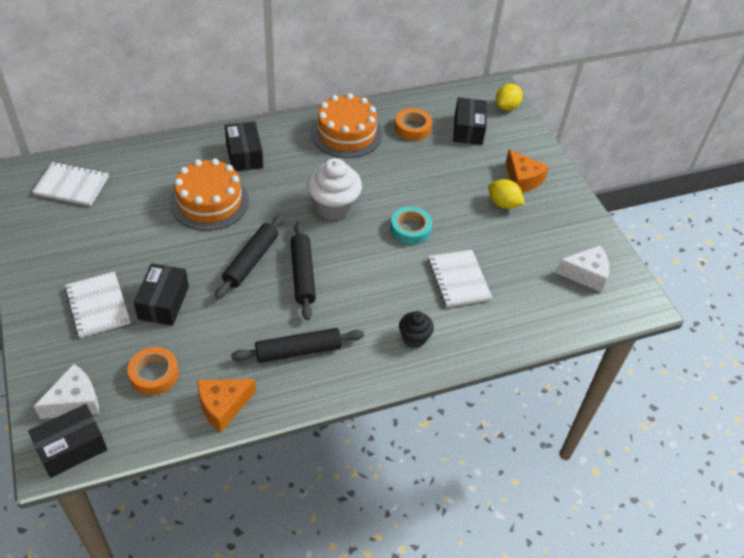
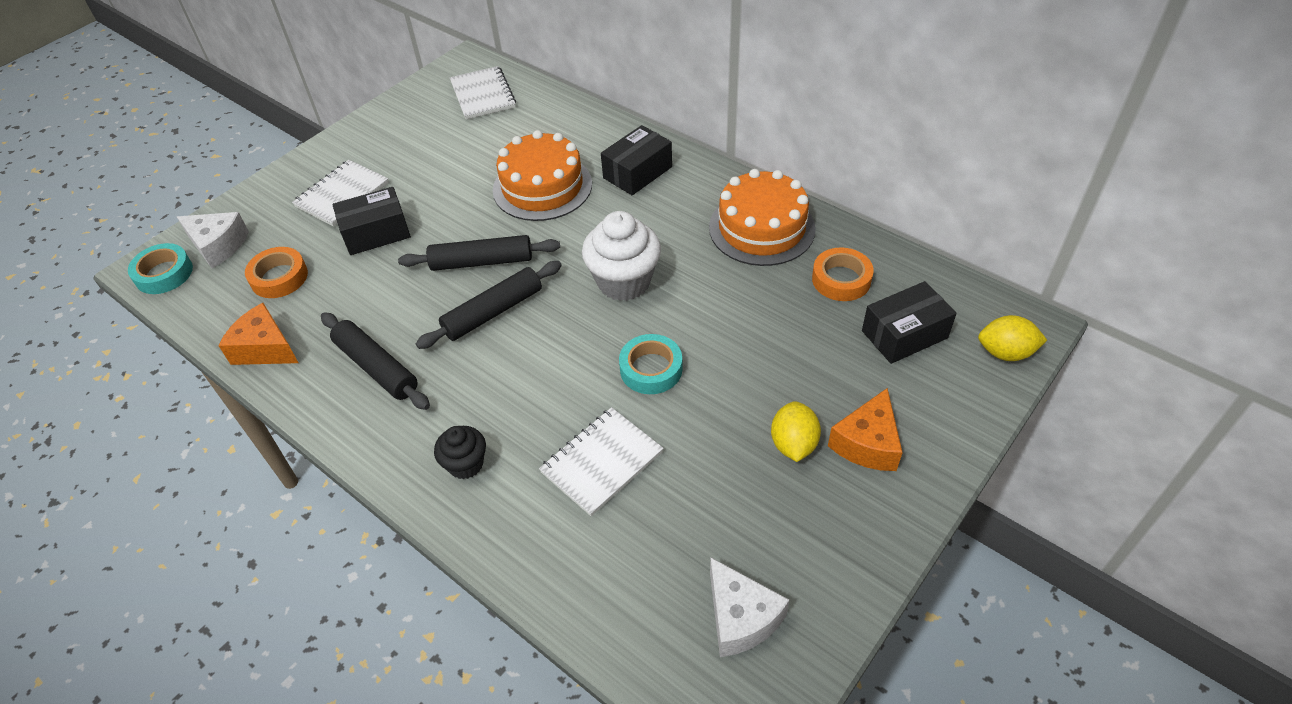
camera: 65 degrees right, 0 degrees up
black box [28,404,107,478] -> turquoise tape [128,243,193,294]

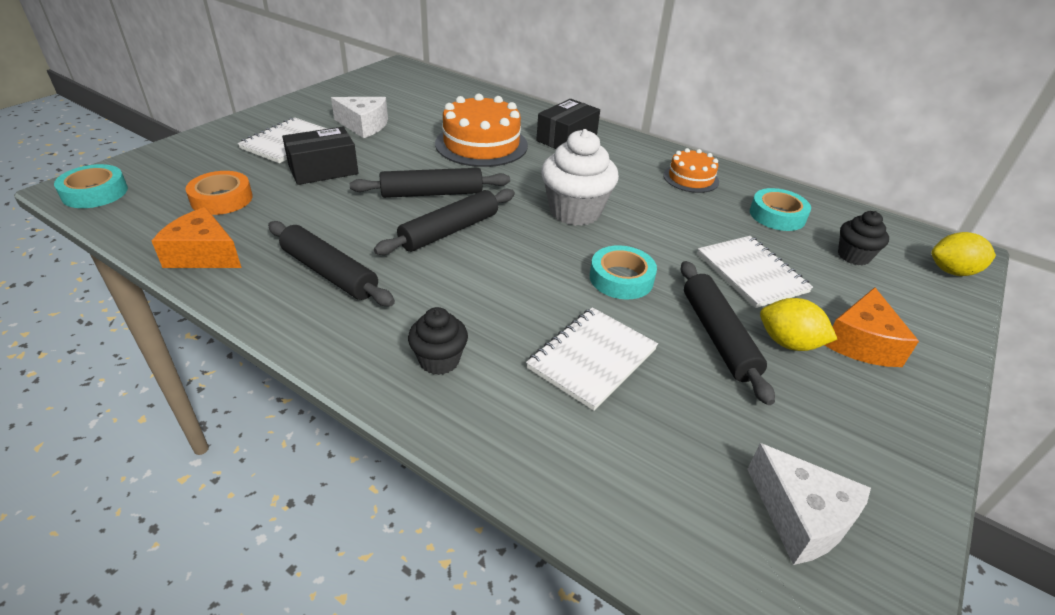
camera: 10 degrees left, 10 degrees down
white cheese [177,212,249,268] -> white cheese moved to [331,97,388,138]
white notebook [450,66,516,119] -> white notebook moved to [697,236,813,308]
orange cake [709,169,816,266] -> orange cake [663,148,719,193], size x0.57
yellow lemon [771,401,821,462] -> yellow lemon turned 60 degrees counterclockwise [760,298,837,351]
orange tape [812,247,874,301] -> turquoise tape [750,188,811,231]
black box [862,281,957,364] -> black cupcake [838,211,889,265]
none -> black rolling pin [681,261,775,405]

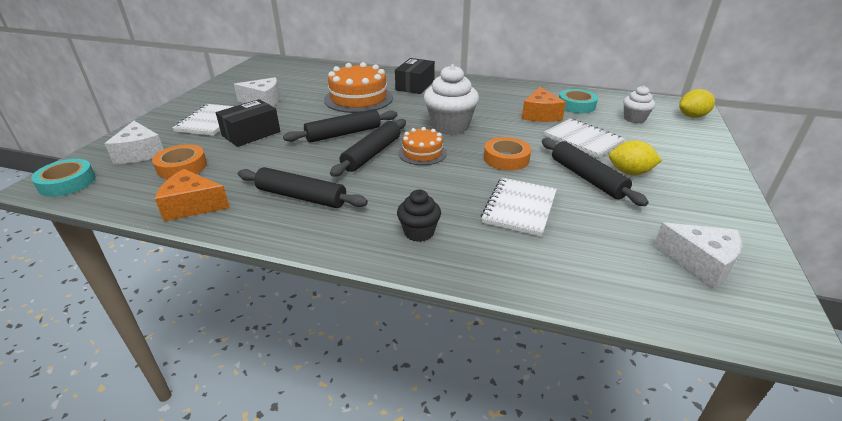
camera: 15 degrees left, 5 degrees down
turquoise tape [590,245,657,299] -> orange tape [484,137,531,171]
orange cake [663,148,719,193] -> orange cake moved to [398,127,447,165]
orange cheese [824,287,919,367] -> orange cheese moved to [522,87,566,122]
black cupcake [838,211,889,265] -> white cupcake [623,86,655,123]
none -> white cheese [104,121,164,164]

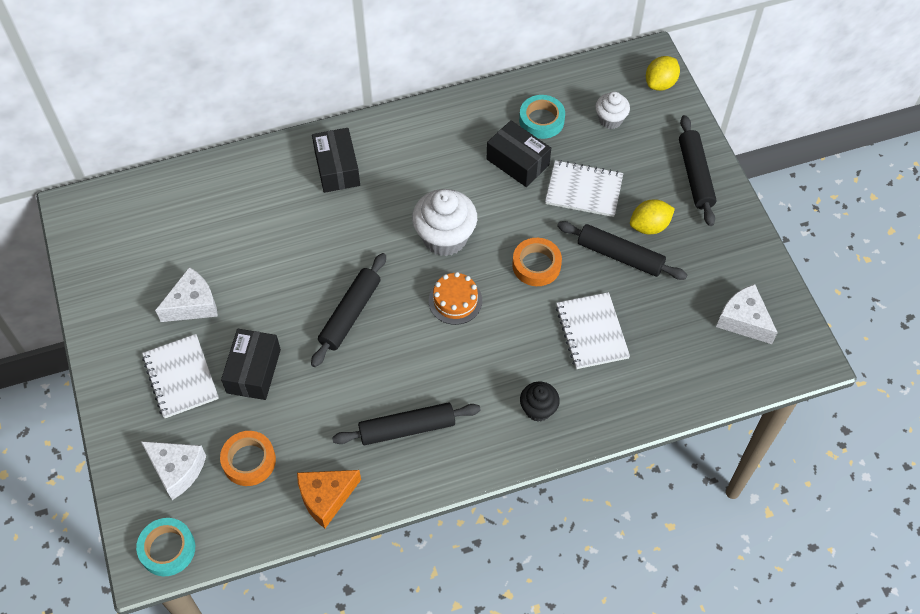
camera: 35 degrees left, 25 degrees up
orange cake [324,62,393,113] -> none
black rolling pin [330,119,406,177] -> black rolling pin moved to [679,115,716,226]
orange cheese [522,87,566,122] -> black box [487,120,551,187]
white cheese [653,222,742,289] -> white cheese turned 135 degrees counterclockwise [716,284,778,344]

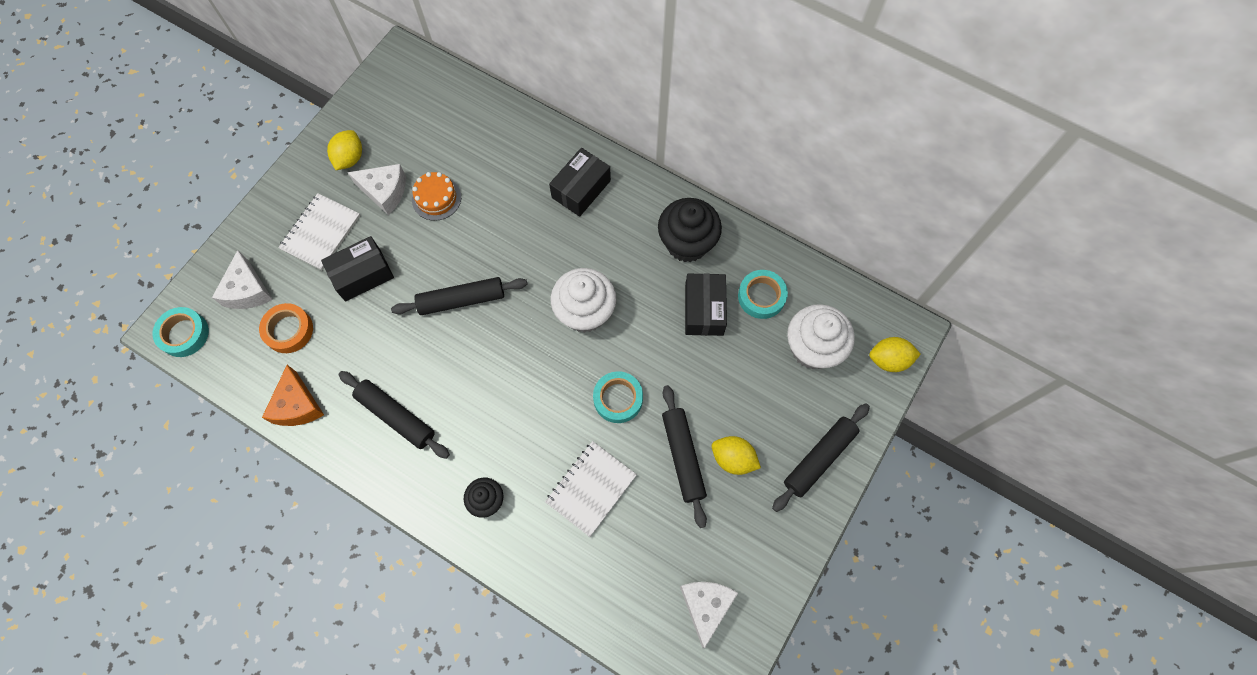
camera: 50 degrees right, 10 degrees up
orange cheese [297,470,361,528] -> orange cheese turned 120 degrees counterclockwise [262,365,324,426]
orange cake [429,272,482,325] -> orange cake moved to [412,172,461,221]
orange tape [512,238,562,286] -> turquoise tape [593,371,643,423]
white notebook [545,160,623,217] -> none
white cupcake [595,92,630,129] -> white cupcake [787,304,855,369], size x1.76
none -> yellow lemon [327,130,362,170]
none -> black cupcake [658,198,722,262]

